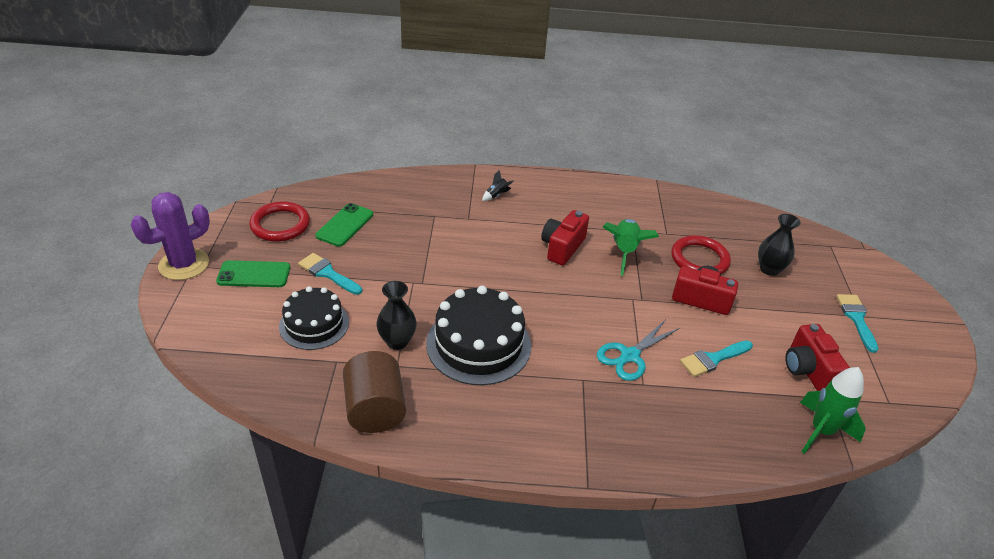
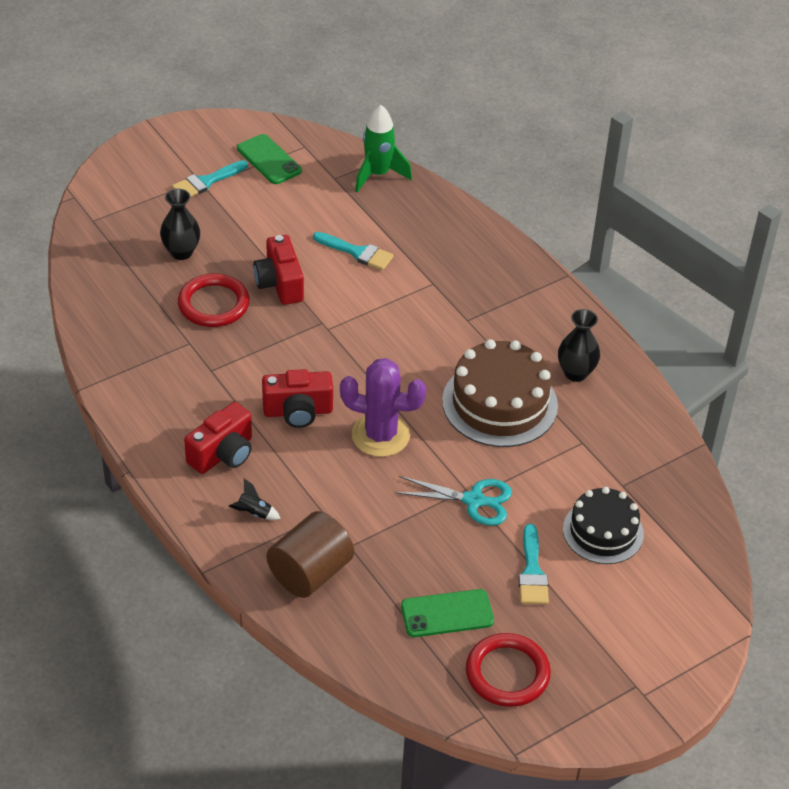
camera: 125 degrees left, 5 degrees up
purple cactus [130,192,210,280] -> purple cactus moved to [340,358,426,457]
green phone [216,260,290,287] -> green phone moved to [237,134,302,184]
brown cylinder [343,351,406,433] -> brown cylinder moved to [266,511,354,598]
black vase [376,281,417,350] -> black vase moved to [558,309,600,382]
black cake [426,286,531,385] -> brown cake [442,339,558,447]
turquoise scissors [597,320,680,381] -> turquoise scissors moved to [395,476,512,526]
green rocket [603,219,659,276] -> none
red camera [785,324,850,391] -> red camera moved to [184,402,252,474]

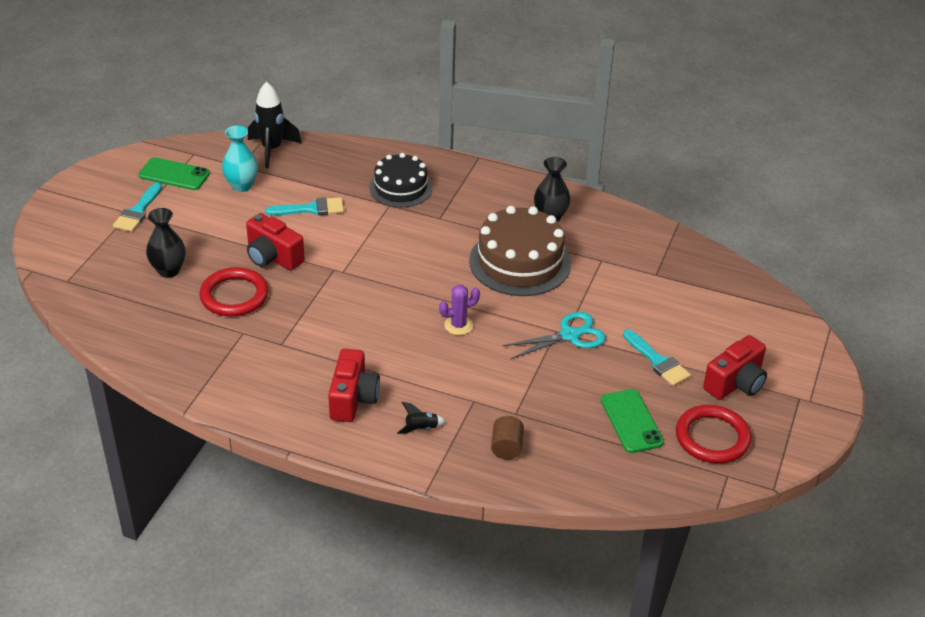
camera: 35 degrees left, 5 degrees down
red camera [262,369,333,428] -> red camera moved to [703,335,767,400]
brown cylinder [266,511,354,598] -> brown cylinder [491,416,524,459], size x0.53
purple cactus [340,358,426,457] -> purple cactus [439,285,480,335], size x0.55
green rocket [355,105,412,193] -> black rocket [248,82,302,168]
green phone [401,589,494,637] -> green phone turned 60 degrees counterclockwise [601,389,664,453]
black cake [563,487,644,564] -> black cake moved to [369,153,433,208]
none -> turquoise vase [222,125,258,192]

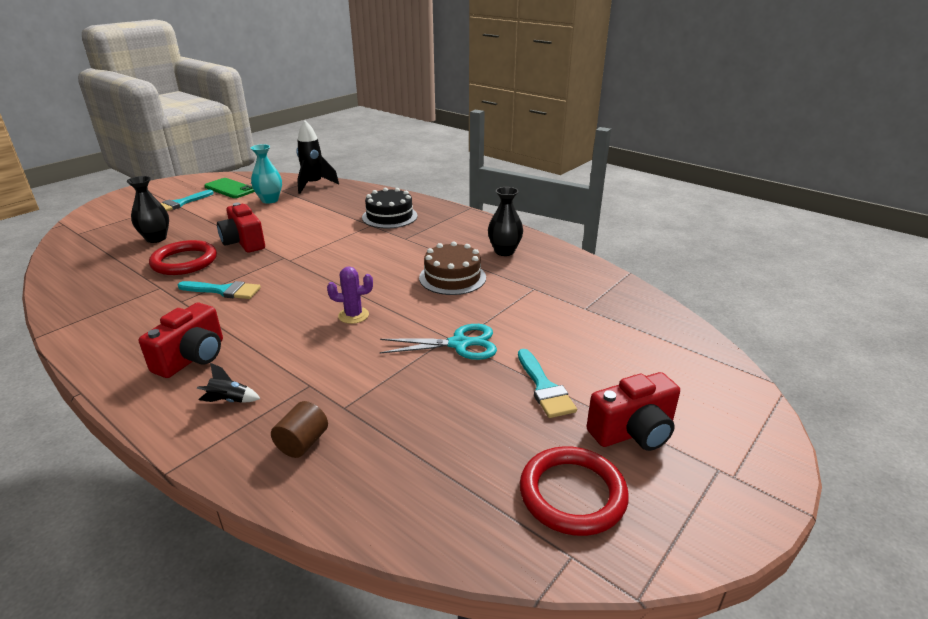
camera: 20 degrees right, 10 degrees down
turquoise brush [265,197,344,216] -> turquoise brush moved to [178,281,261,299]
brown cake [469,206,571,296] -> brown cake [419,241,486,295], size x0.66
green phone [601,389,664,453] -> none

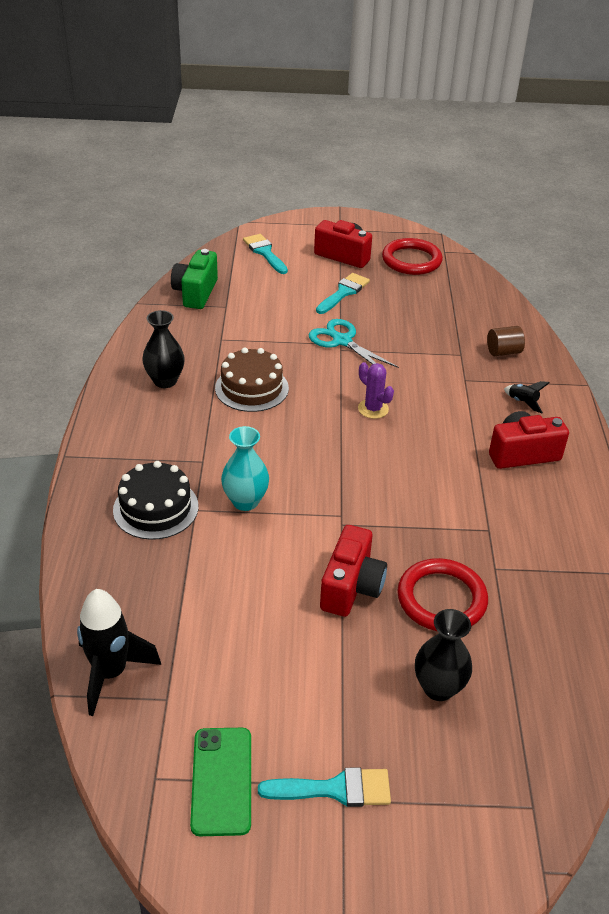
camera: 130 degrees left, 10 degrees up
turquoise brush [178,281,261,299] -> turquoise brush moved to [243,234,288,274]
turquoise vase [251,144,282,204] -> turquoise vase moved to [221,426,269,511]
none -> green camera [171,249,218,309]

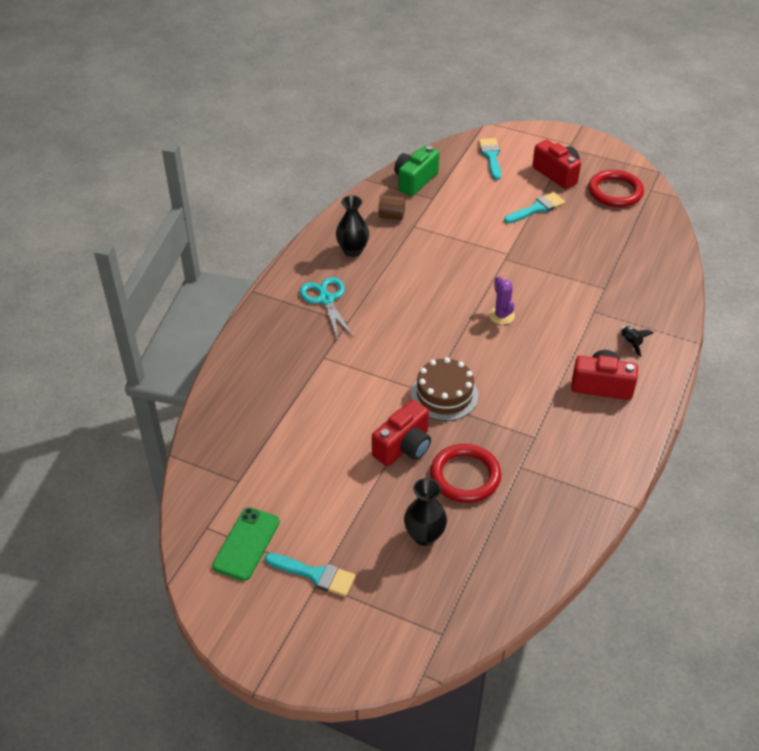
camera: 25 degrees right, 5 degrees up
black rocket [77,589,161,716] -> none
black cake [113,461,198,540] -> none
brown cake [215,348,289,412] -> brown cake moved to [411,357,479,421]
turquoise vase [221,426,269,511] -> none
turquoise scissors [309,319,399,368] -> turquoise scissors moved to [300,277,354,340]
brown cylinder [487,326,525,356] -> brown cylinder moved to [378,195,405,220]

